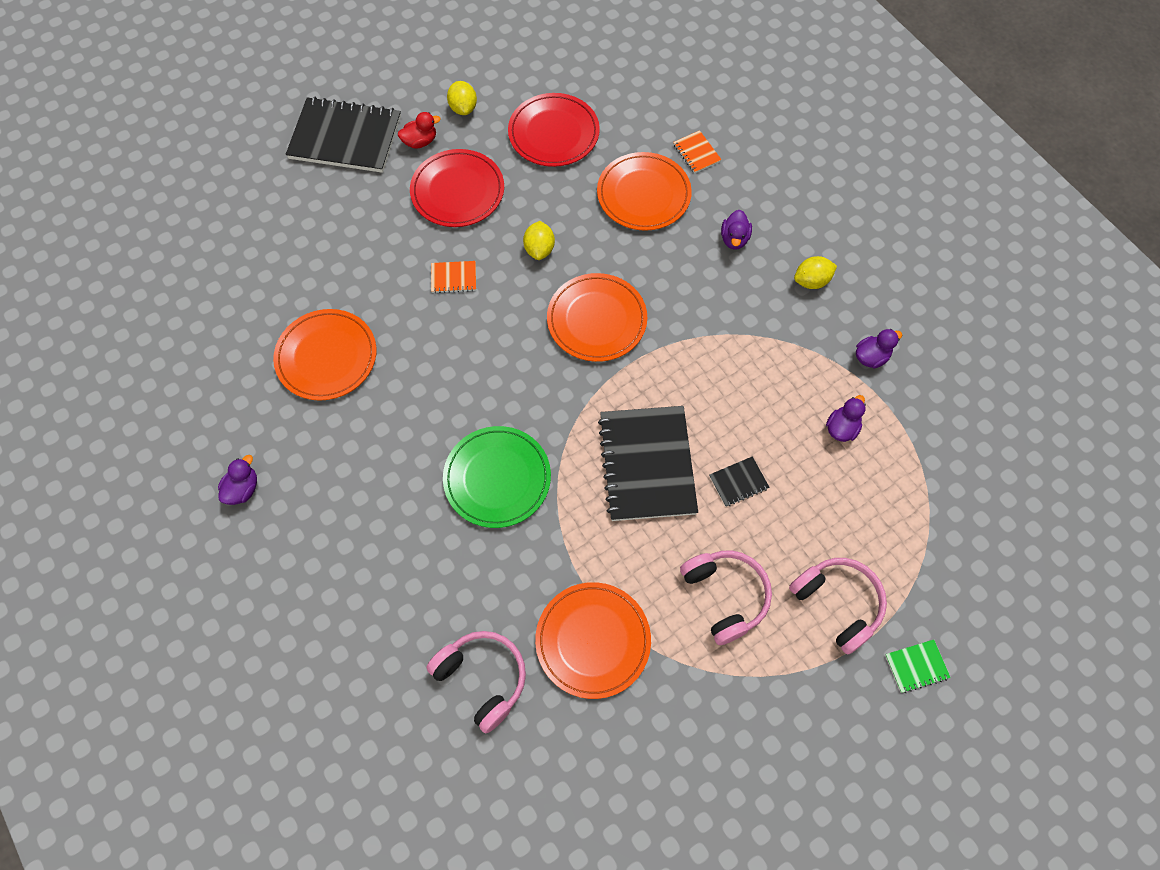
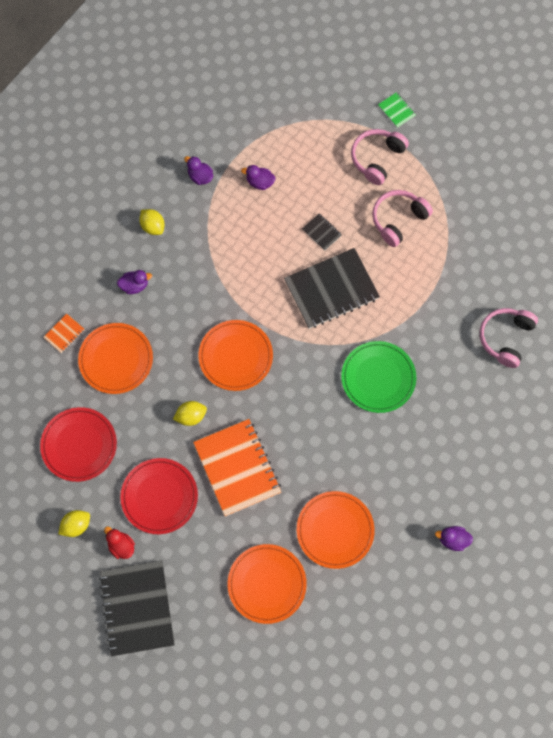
camera: 110 degrees left, 5 degrees up
orange notebook [431,261,476,293] -> orange notebook [193,419,281,517], size x2.36
orange plate [535,582,651,699] -> orange plate moved to [228,544,307,624]

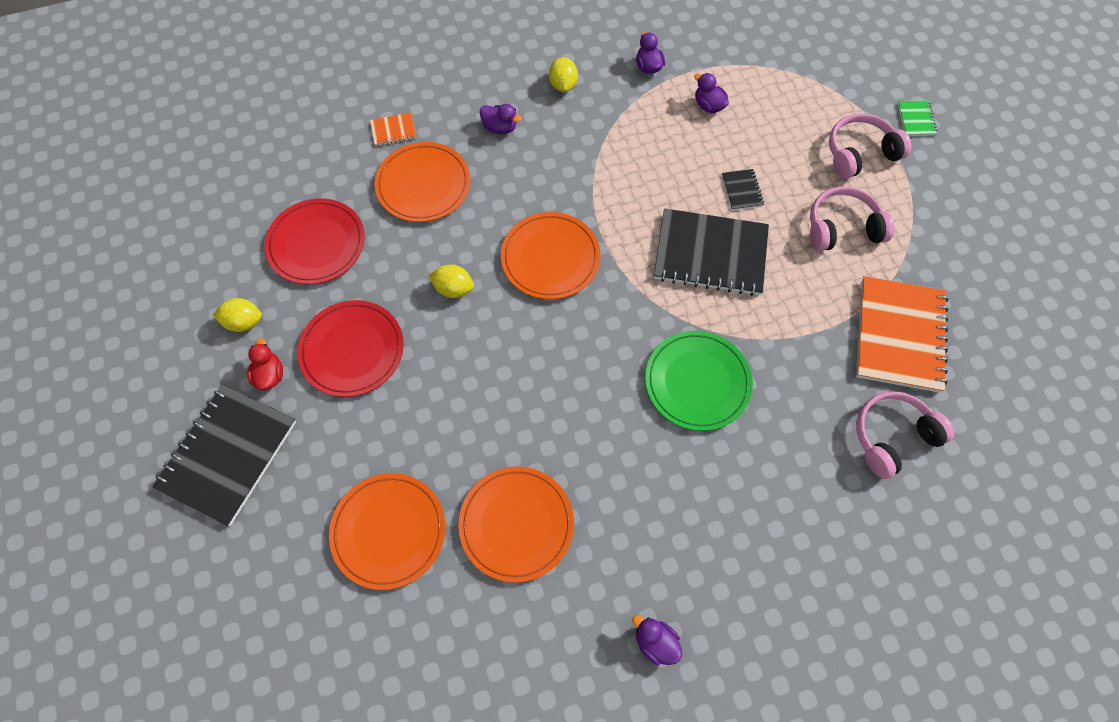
camera: 35 degrees right, 5 degrees down
orange notebook [193,419,281,517] -> orange notebook moved to [856,276,949,393]

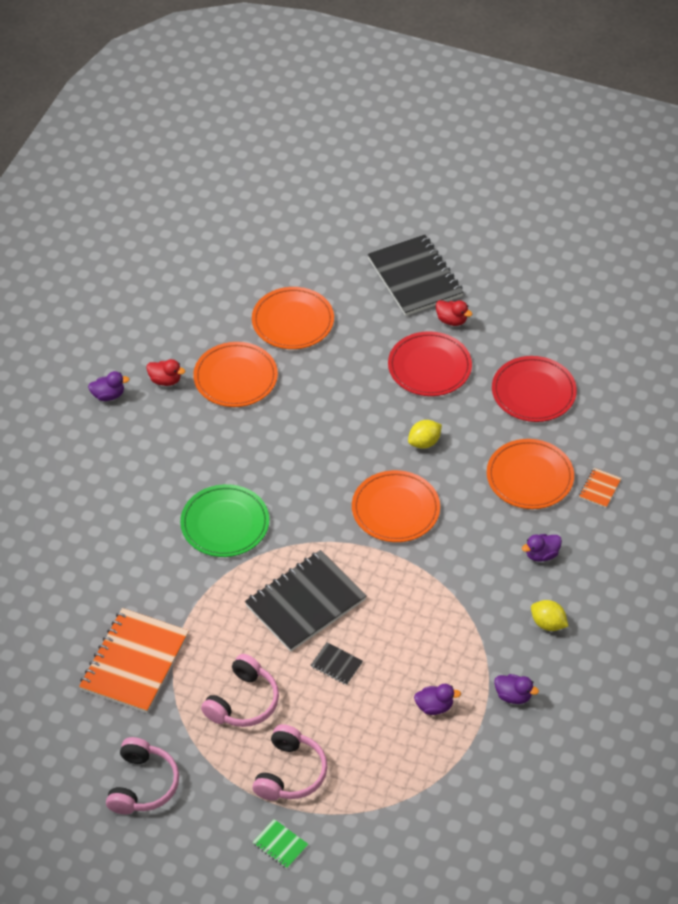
camera: 130 degrees right, 15 degrees down
yellow lemon [213,298,262,332] -> none
orange notebook [856,276,949,393] -> orange notebook turned 60 degrees clockwise [79,608,189,713]
pink headphones [856,391,954,479] -> pink headphones moved to [106,737,179,814]
none -> red duck [146,359,185,386]

